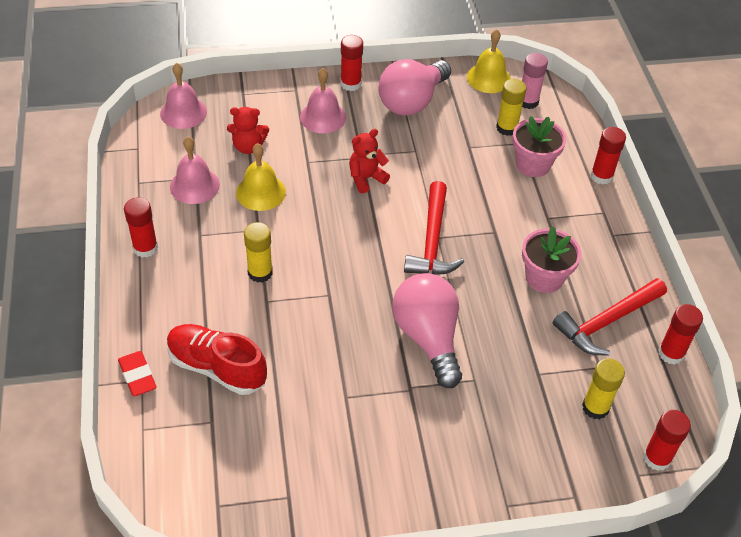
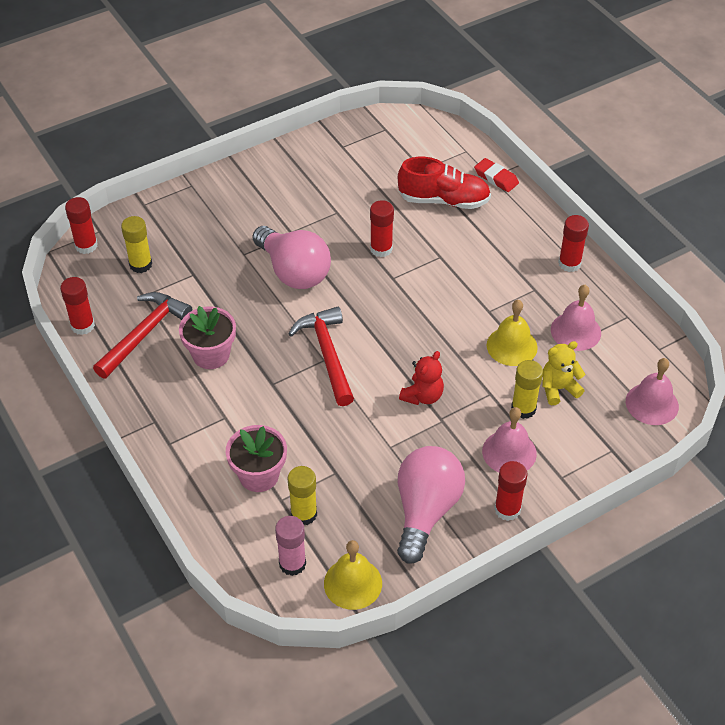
camera: 160 degrees right, 0 degrees up
red teddy bear [227,107,269,154] -> yellow teddy bear [542,341,585,405]
yellow glue stick [244,222,273,283] -> yellow glue stick moved to [511,360,543,419]
red glue stick [590,127,626,185] -> red glue stick moved to [370,200,394,257]

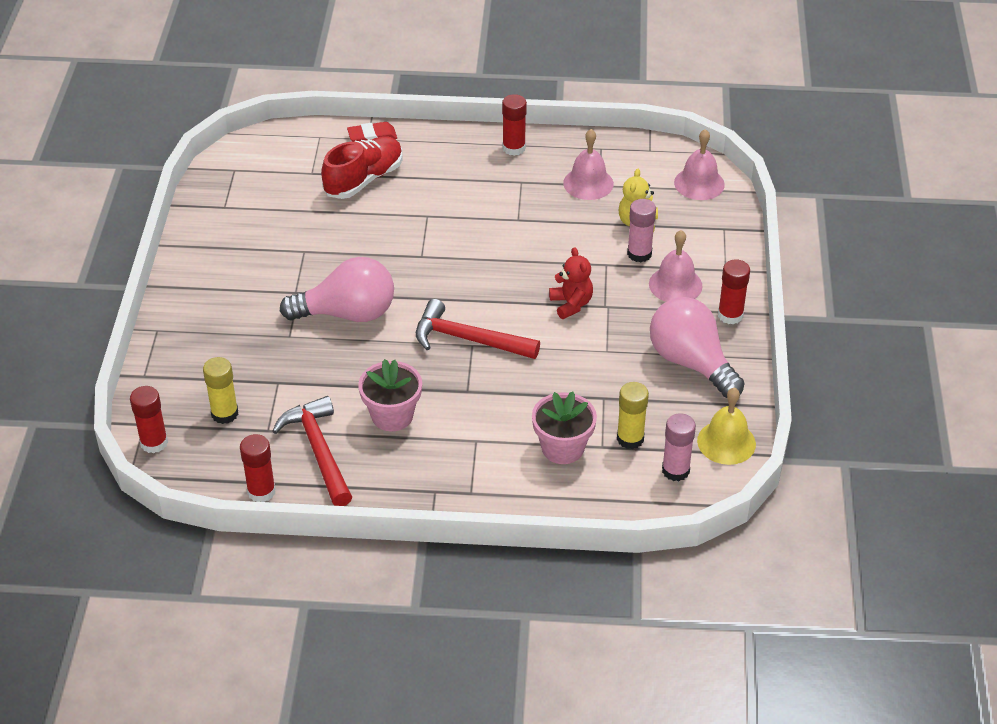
camera: 55 degrees left, 5 degrees down
red glue stick [370,200,394,257] -> none
yellow bell [487,300,538,366] -> none
yellow glue stick [511,360,543,419] -> pink glue stick [627,199,656,263]

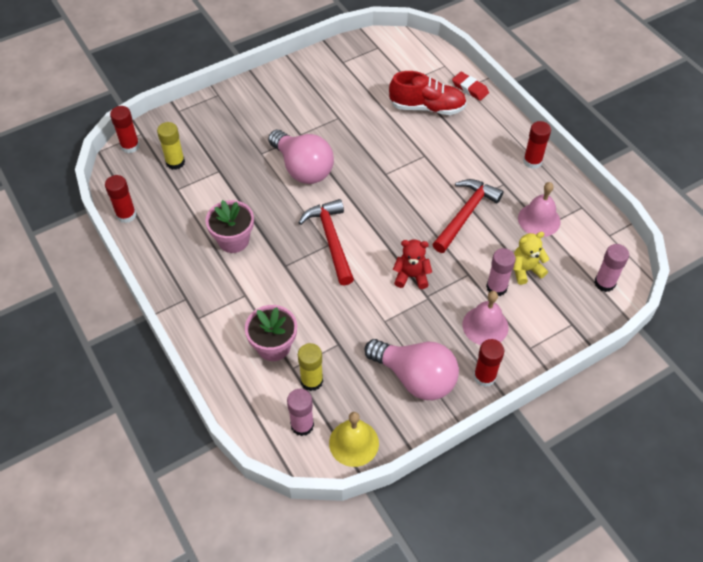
camera: 55 degrees right, 10 degrees up
red hammer [272,396,352,506] -> red hammer moved to [432,179,503,253]
red teddy bear [549,247,593,319] -> red teddy bear turned 120 degrees counterclockwise [393,239,432,289]
pink light bulb [650,297,745,398] -> pink light bulb turned 105 degrees clockwise [364,339,459,400]
pink bell [674,129,725,200] -> pink glue stick [594,244,629,292]

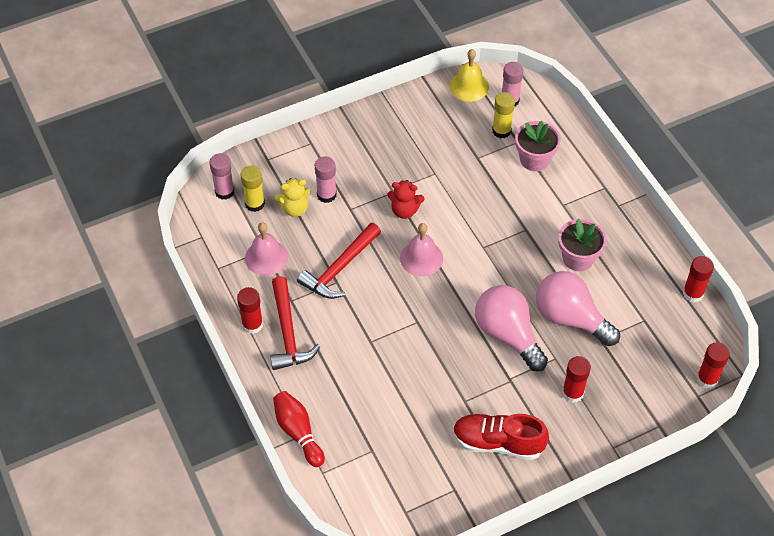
camera: 175 degrees left, 0 degrees up
yellow glue stick [157,122,185,170] -> yellow glue stick moved to [241,166,265,212]
red hammer [298,199,354,285] -> red hammer moved to [270,276,320,370]
pink light bulb [364,339,459,400] -> pink light bulb moved to [536,271,620,346]
red shoe [389,71,467,115] -> red shoe moved to [453,414,549,460]
red eraser [452,72,489,101] -> red bowling pin [273,391,325,467]
pink bell [463,291,509,345] -> pink bell moved to [400,223,443,276]
red glue stick [474,339,504,387] -> red glue stick moved to [562,356,591,403]

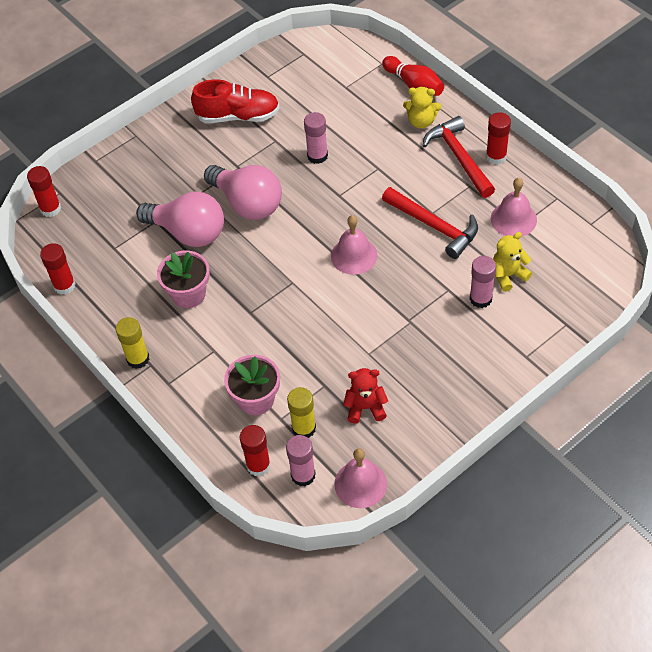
camera: 170 degrees right, 0 degrees up
pink glue stick [210,153,235,200] -> pink glue stick moved to [304,112,328,164]
yellow glue stick [241,166,265,212] -> yellow glue stick moved to [116,317,150,369]
red hammer [297,223,381,299] -> red hammer turned 105 degrees clockwise [382,187,478,259]
red teddy bear [387,180,424,219] -> red teddy bear moved to [343,368,388,424]
yellow bell [450,49,489,102] -> pink bell [334,448,387,508]
red glue stick [562,356,591,403] -> red glue stick moved to [240,425,271,476]
none -> yellow teddy bear [403,87,441,129]

